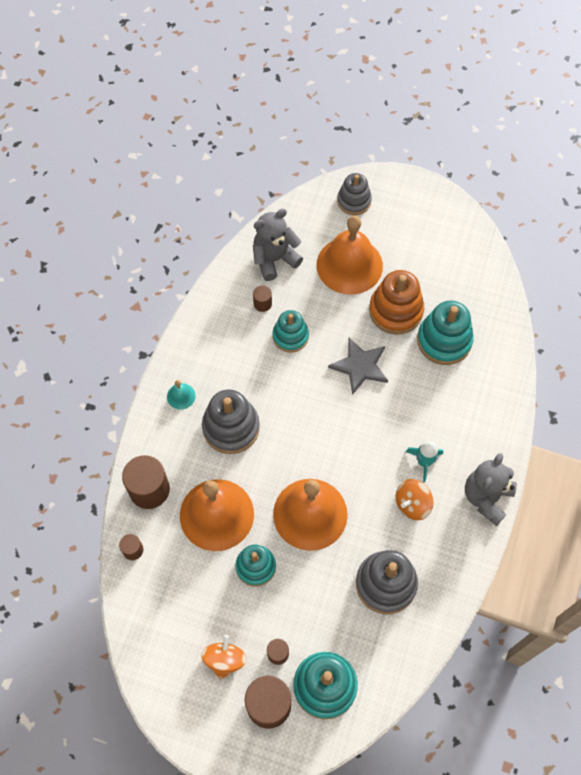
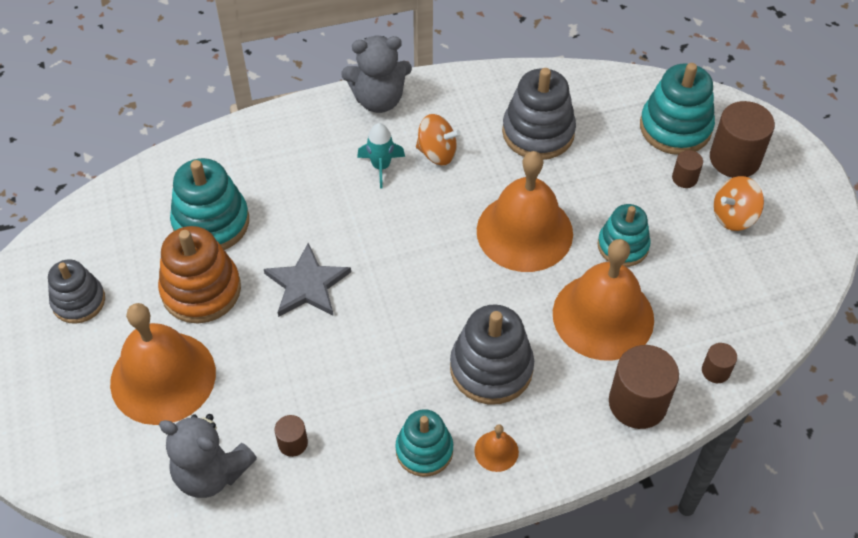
camera: 125 degrees left, 10 degrees down
turquoise bell [167,380,196,410] -> orange bell [474,424,519,472]
turquoise stacking toy [272,310,309,352] -> turquoise stacking toy moved to [395,409,453,477]
grey stacking toy [337,173,372,215] -> grey stacking toy moved to [48,259,105,324]

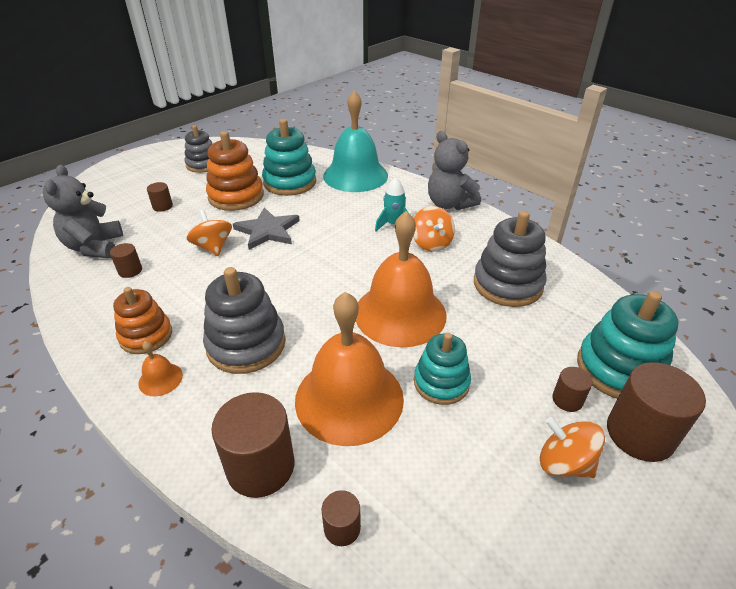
camera: 60 degrees right, 15 degrees down
orange bell [110,303,216,425] -> brown cylinder [147,182,173,212]
turquoise stacking toy [395,409,453,477] -> orange stacking toy [113,287,172,354]
none -> orange spinning top [186,209,232,256]
none -> turquoise bell [323,90,388,192]

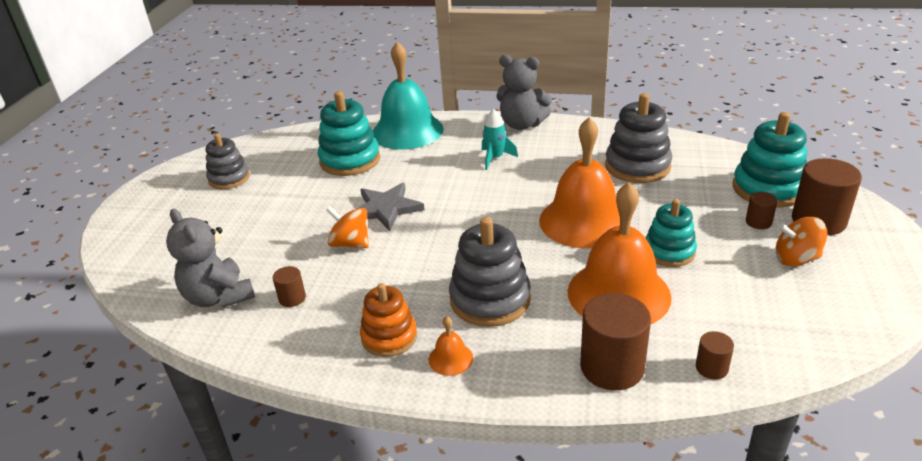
camera: 30 degrees left, 5 degrees down
brown cylinder [147,182,173,212] -> none
orange stacking toy [206,131,264,211] -> none
orange spinning top [413,206,455,252] -> none

